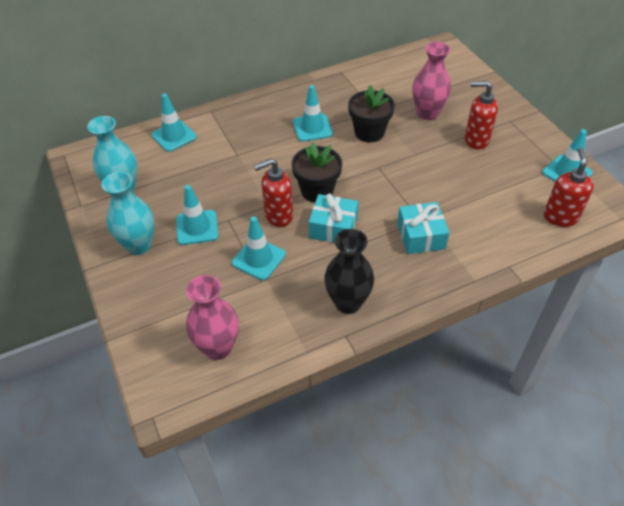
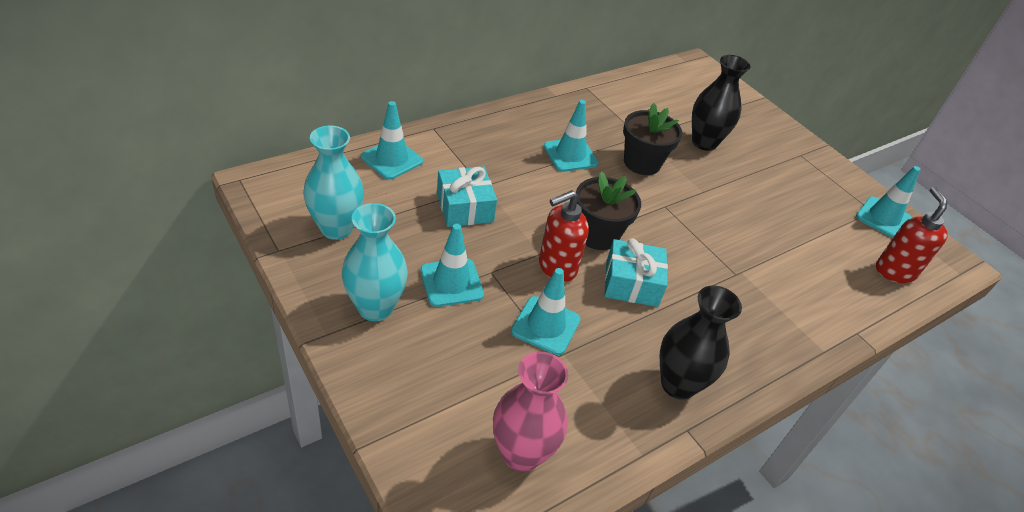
camera: 15 degrees left, 5 degrees down
turquoise gift [397,202,449,254] -> turquoise gift moved to [437,166,497,227]
pink vase [413,42,451,120] -> black vase [692,55,750,151]
red soap dispenser [465,81,498,150] -> none

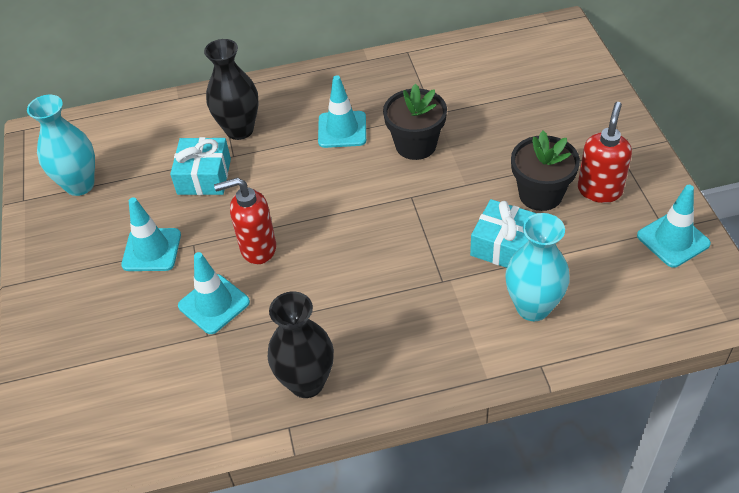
camera: 30 degrees right, 5 degrees up
turquoise vase [342,203,408,321] -> turquoise vase moved to [505,213,570,321]
turquoise traffic cone [361,101,423,180] -> none
pink vase [493,352,568,472] -> none
black flower pot [576,171,641,250] -> black flower pot moved to [511,131,580,211]
turquoise gift [605,238,668,307] -> turquoise gift moved to [470,199,537,268]
black vase [692,55,750,151] -> black vase moved to [204,39,259,140]
red soap dispenser [876,187,948,283] -> red soap dispenser moved to [578,102,632,203]

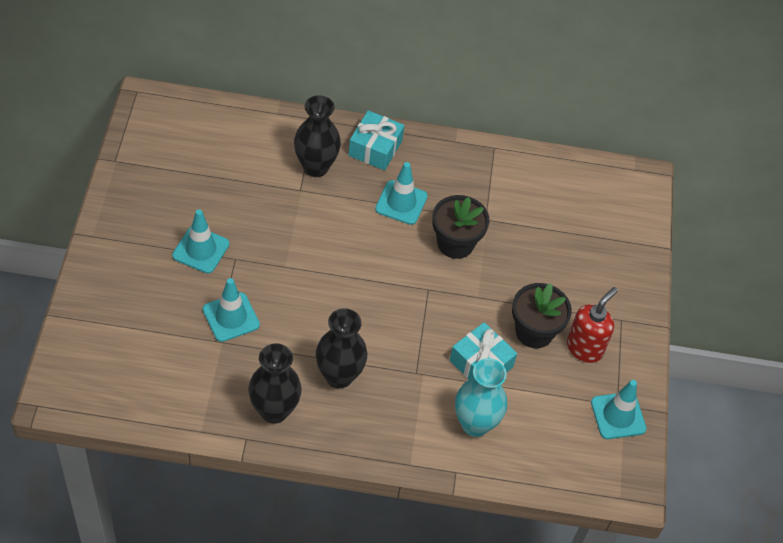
camera: 10 degrees right, 5 degrees up
turquoise vase [27,95,95,196] -> none
turquoise gift [170,137,231,195] -> turquoise gift moved to [348,110,404,170]
red soap dispenser [214,177,276,264] -> none
none -> black vase [316,308,367,389]

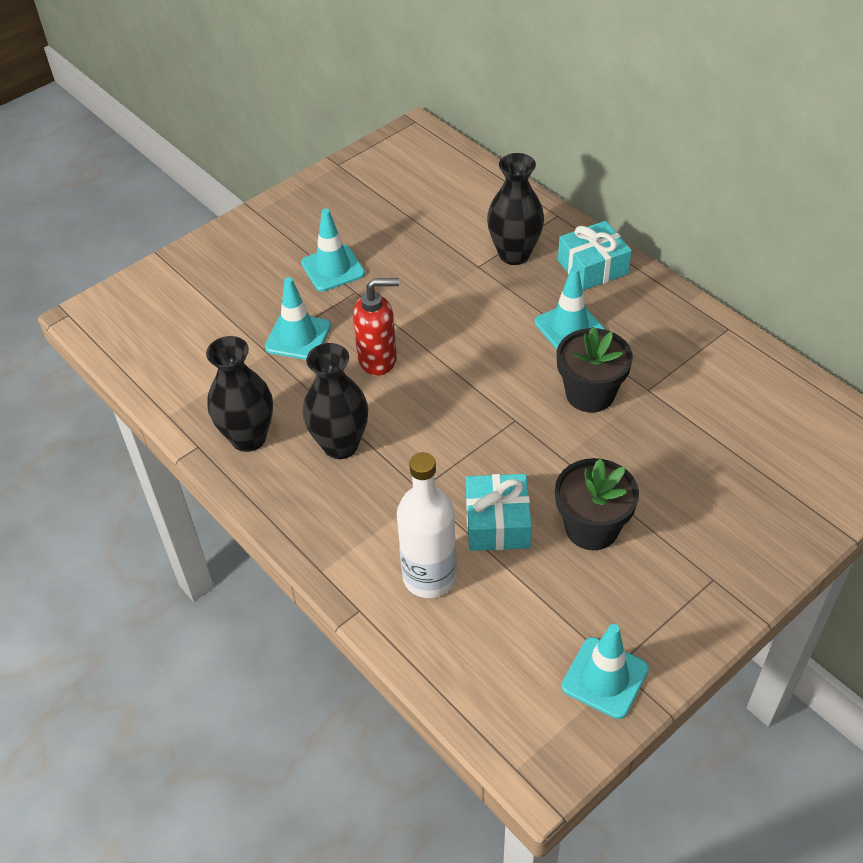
camera: 50 degrees right, 5 degrees down
turquoise vase [455,358,507,437] -> white bottle [397,452,457,598]
red soap dispenser [567,287,618,363] -> red soap dispenser moved to [353,278,399,376]

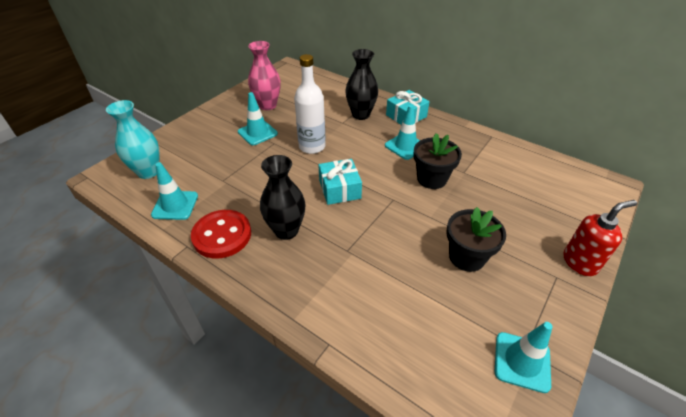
camera: 15 degrees left, 5 degrees down
black vase [206,336,273,452] -> red button [191,210,251,259]
turquoise traffic cone [265,277,331,360] -> turquoise traffic cone moved to [151,162,198,220]
red soap dispenser [353,278,399,376] -> red soap dispenser moved to [564,200,637,276]
white bottle [397,452,457,598] -> white bottle moved to [294,54,326,154]
turquoise gift [466,474,532,551] -> turquoise gift moved to [318,159,362,205]
none -> turquoise vase [106,100,160,179]
none -> pink vase [248,41,280,110]

